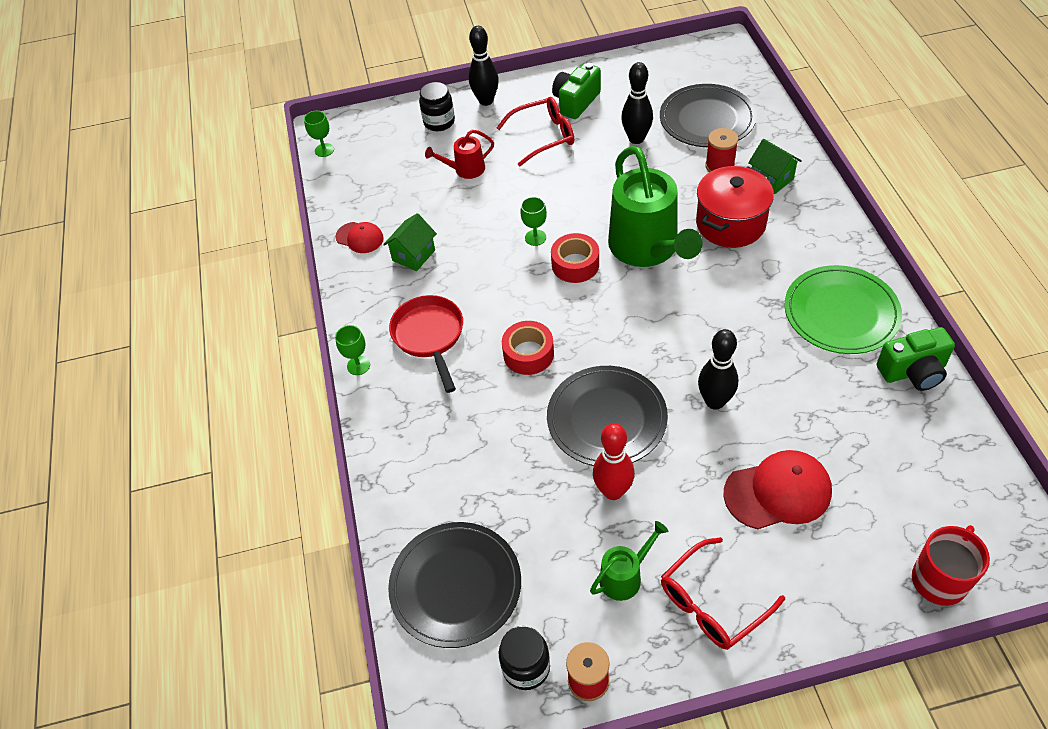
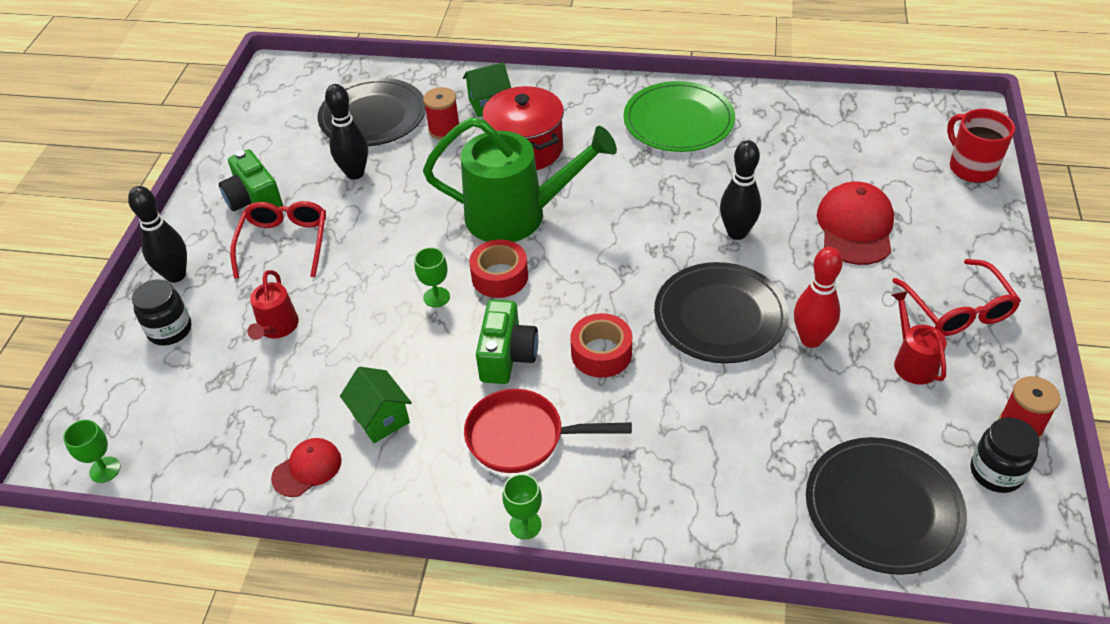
camera: 70 degrees left, 5 degrees down
green watering can [590,521,668,601] -> red watering can [892,291,947,385]
green camera [877,327,955,391] -> green camera moved to [476,300,538,384]

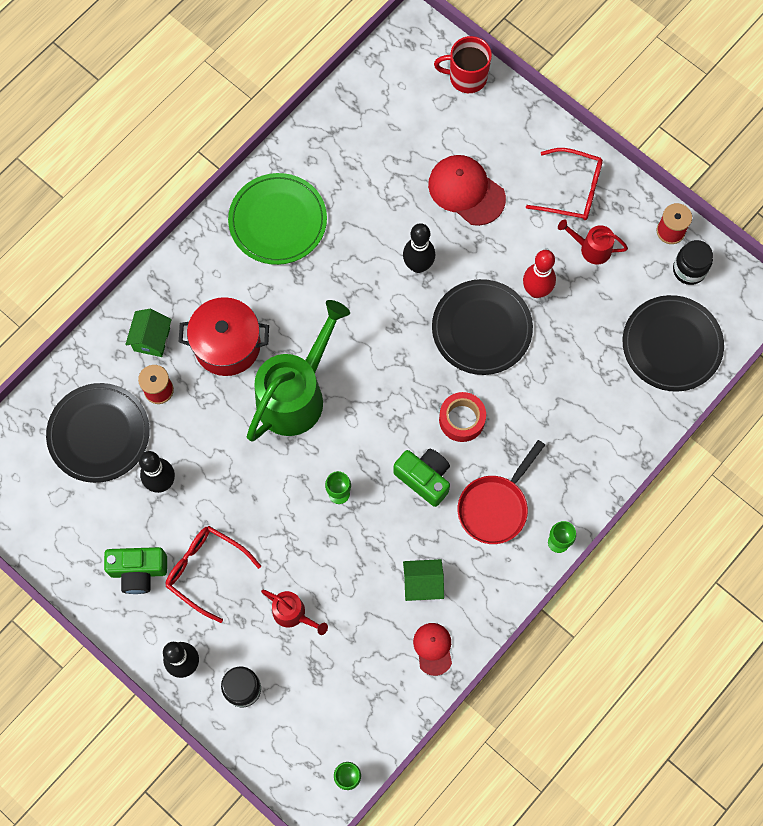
camera: 60 degrees left, 25 degrees up
red tape [469,239,528,298] -> none

